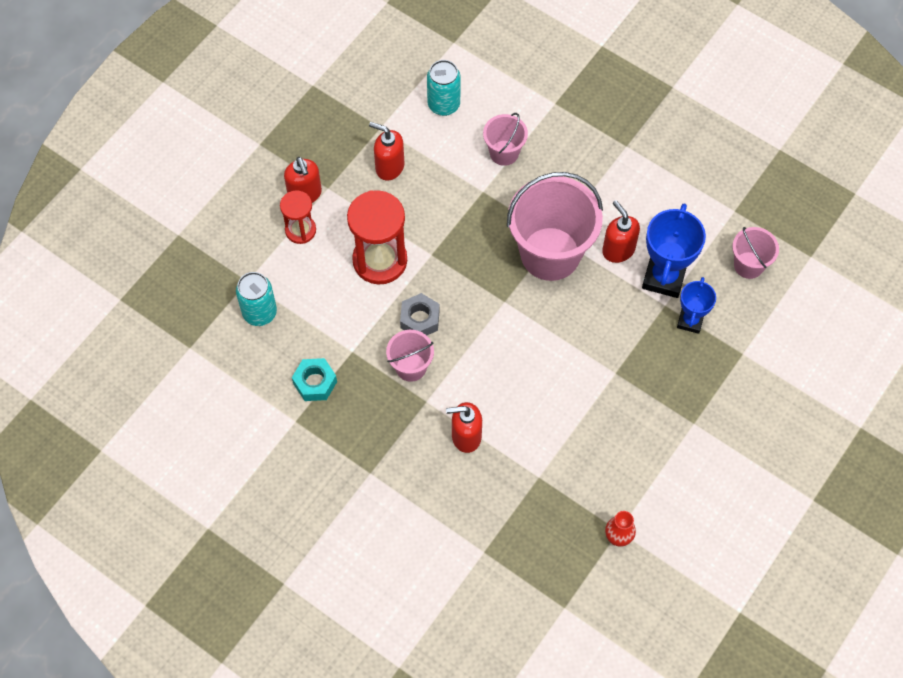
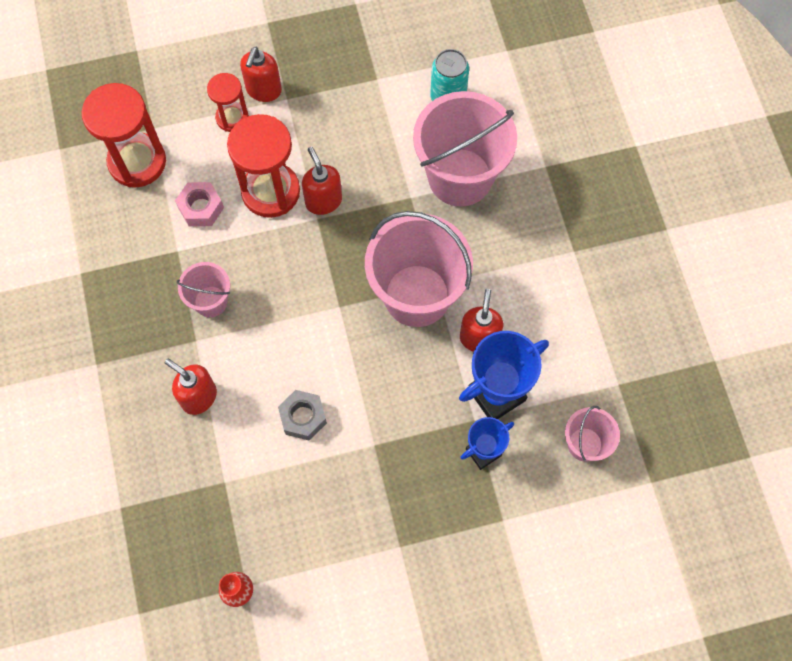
camera: 40 degrees right, 5 degrees up
turquoise can [236,272,277,326] -> red hourglass [82,83,166,187]
turquoise nut [292,358,337,401] -> none
red soap dispenser [369,122,404,180] -> red soap dispenser moved to [302,147,342,215]
grey nut [400,293,440,335] -> grey nut moved to [278,390,327,441]
pink bucket [483,113,528,166] -> pink bucket [413,91,517,207], size x2.00
none -> pink nut [175,182,224,226]

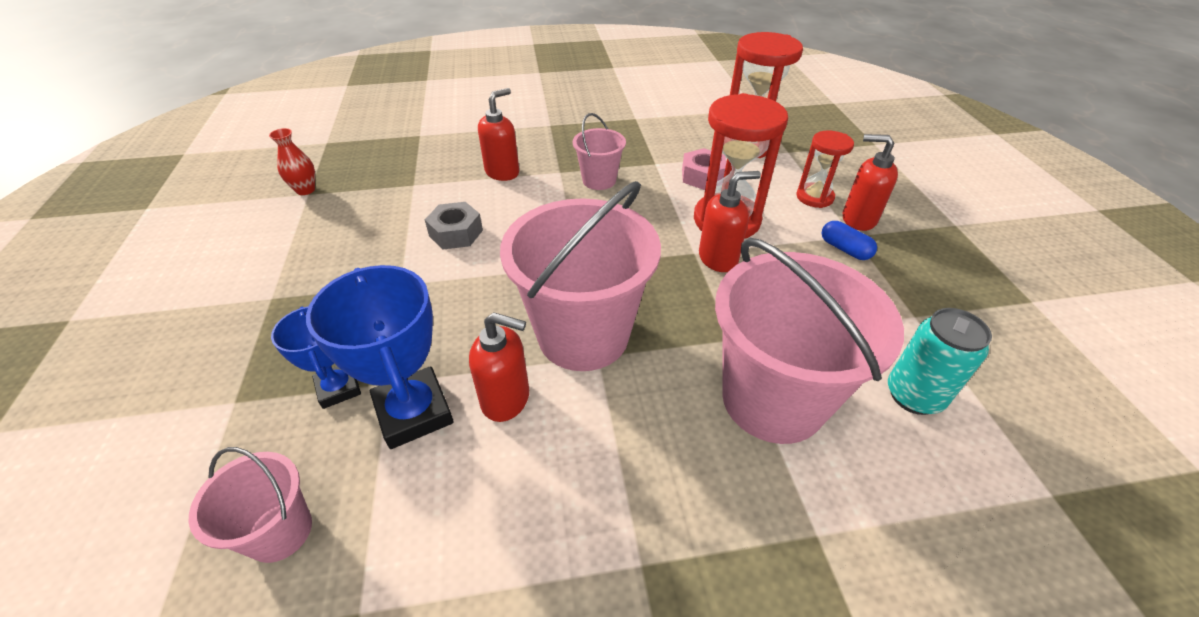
camera: 95 degrees right, 25 degrees down
none -> blue capsule [822,221,877,260]

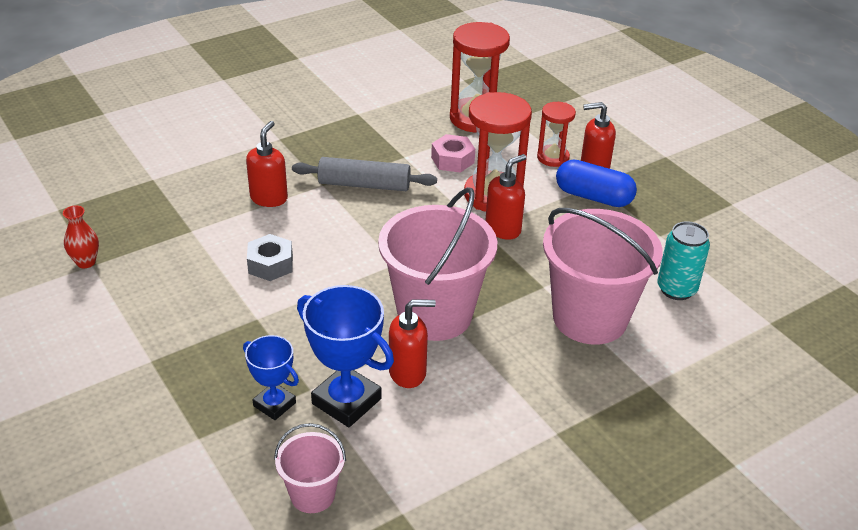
camera: 25 degrees left, 5 degrees down
pink bucket [573,113,626,190] -> grey rolling pin [292,157,437,191]
blue capsule [822,221,877,260] -> blue capsule [556,159,637,207], size x1.74

